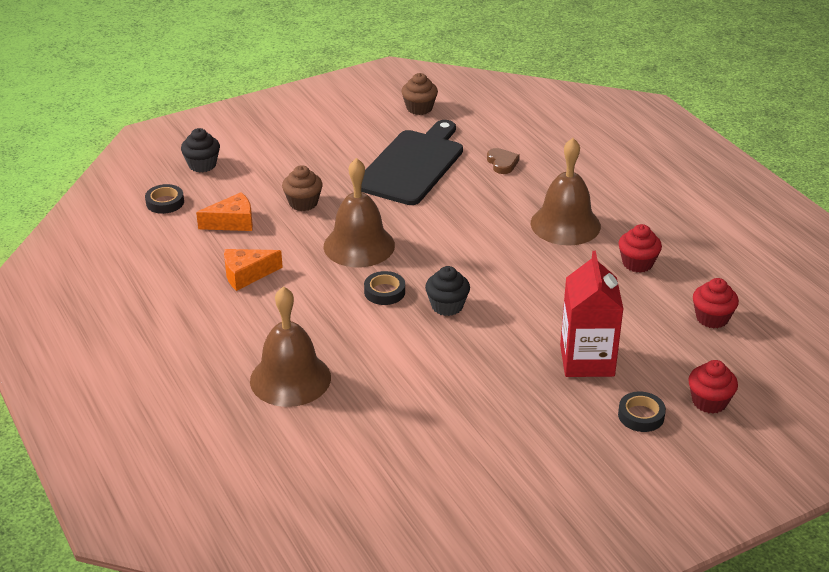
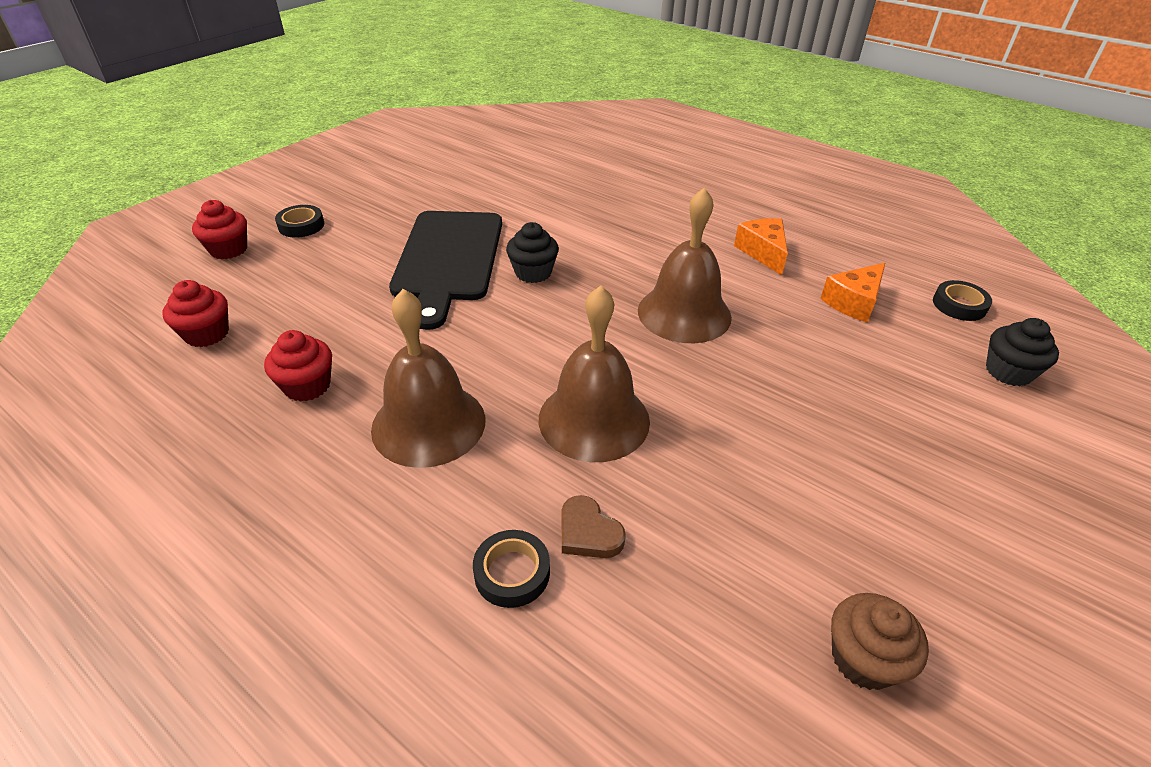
camera: 155 degrees right, 5 degrees up
orange cheese [224,249,283,291] -> orange cheese turned 60 degrees counterclockwise [734,218,788,275]
brown bell [250,286,331,407] -> brown bell moved to [539,285,650,462]
brown cupcake [282,165,323,211] -> none
black cutting board [361,120,463,205] -> black cutting board moved to [389,211,502,330]
black tape [364,271,405,305] -> black tape moved to [473,530,550,608]
red carton [560,251,624,377] -> none

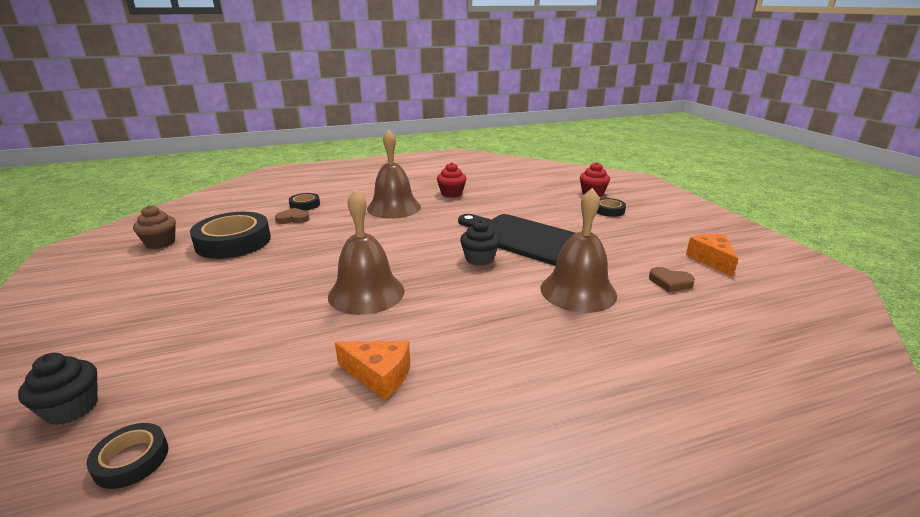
camera: 125 degrees right, 15 degrees down
red cupcake [163,280,229,347] -> none
brown bell [539,285,650,462] -> brown bell moved to [540,188,617,313]
orange cheese [820,263,885,323] -> orange cheese moved to [686,234,739,277]
none -> black tape [190,212,271,259]
none -> brown heart [649,267,695,292]

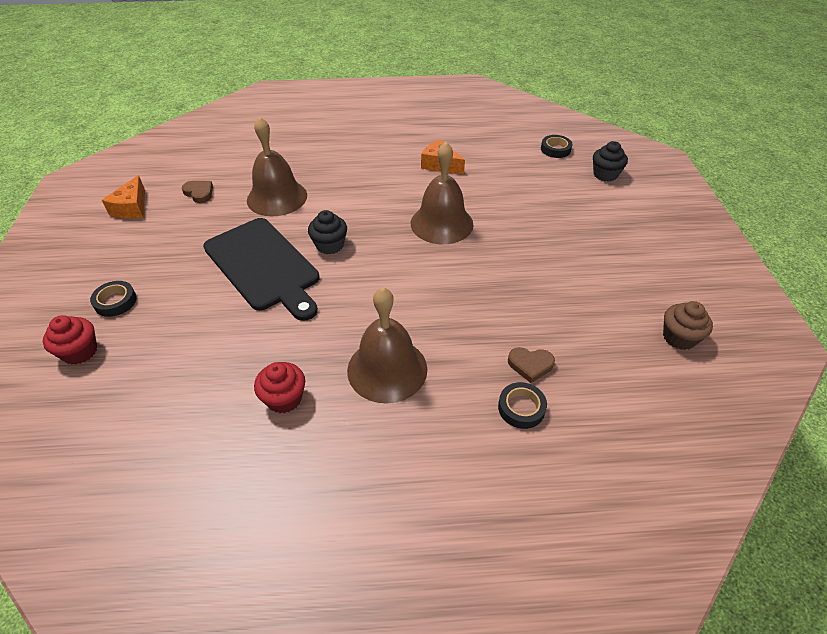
camera: 165 degrees left, 20 degrees up
black tape [190,212,271,259] -> none

